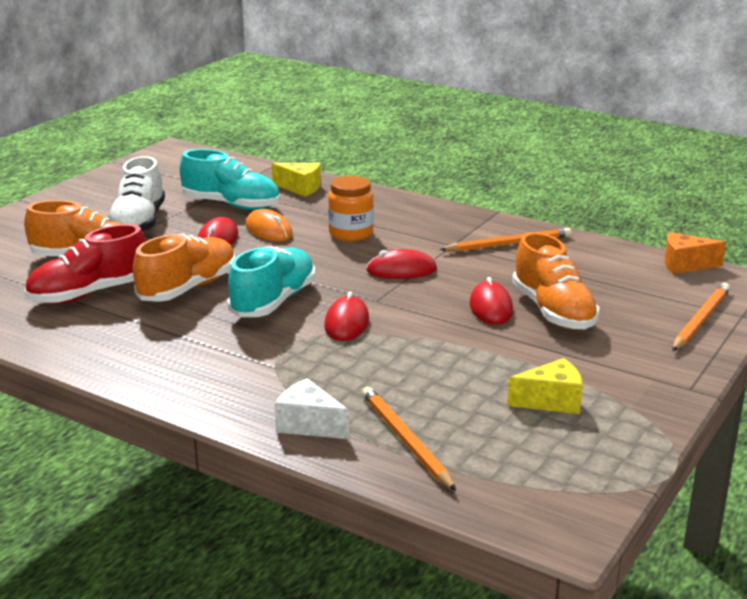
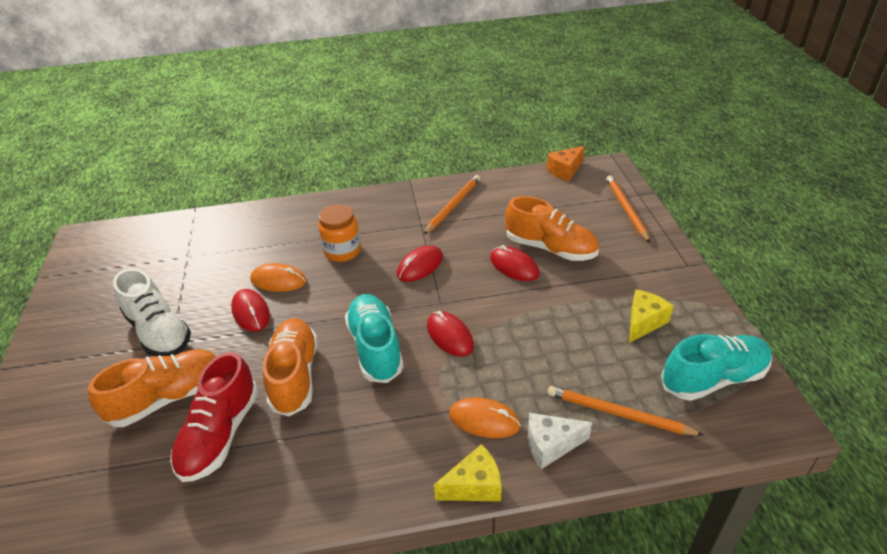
camera: 40 degrees left, 15 degrees up
turquoise shoe [179,149,280,210] -> turquoise shoe moved to [661,334,772,401]
yellow cheese [272,163,321,197] -> yellow cheese moved to [434,444,502,502]
none -> orange mouse [449,397,521,438]

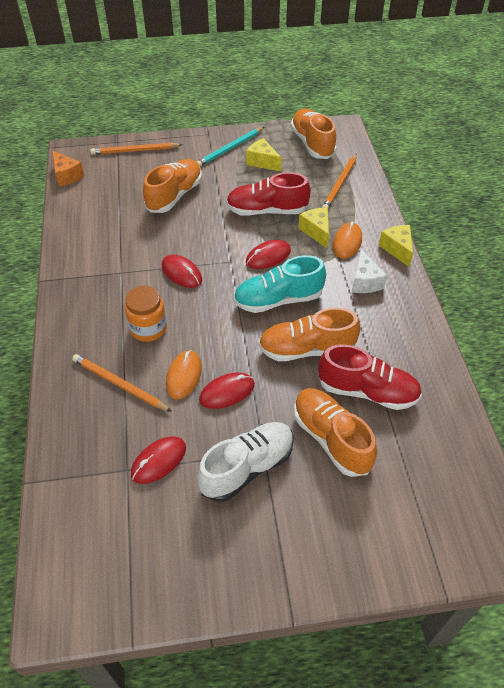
camera: 90 degrees left, 10 degrees up
orange pencil [424,175,480,234] -> orange pencil moved to [72,354,172,412]
red mouse [490,245,539,281] -> red mouse moved to [131,436,186,484]
white cheese [528,413,592,469] -> white cheese moved to [352,250,387,293]
turquoise shoe [661,334,772,401] -> orange shoe [291,109,337,159]
none -> turquoise pencil [197,127,264,167]
none -> red shoe [226,172,311,216]
none -> yellow cheese [298,207,329,248]

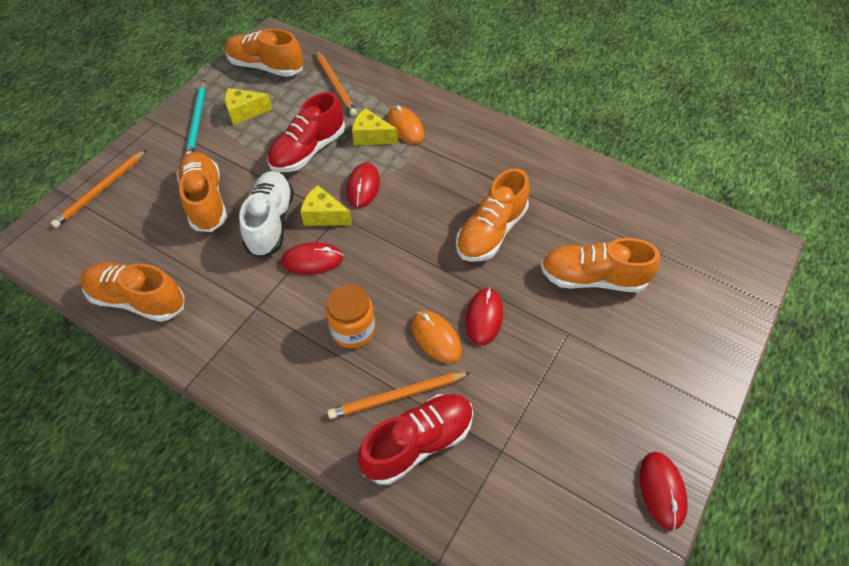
camera: 50 degrees left, 5 degrees up
orange cheese [52,151,84,187] -> none
red mouse [131,436,186,484] -> red mouse moved to [640,452,688,530]
white shoe [197,422,294,502] -> white shoe moved to [239,171,294,258]
turquoise shoe [234,255,326,313] -> none
red shoe [318,344,422,410] -> red shoe moved to [357,394,473,485]
white cheese [352,250,387,293] -> none
yellow cheese [379,225,413,267] -> yellow cheese moved to [300,185,352,226]
none -> orange shoe [80,262,184,322]

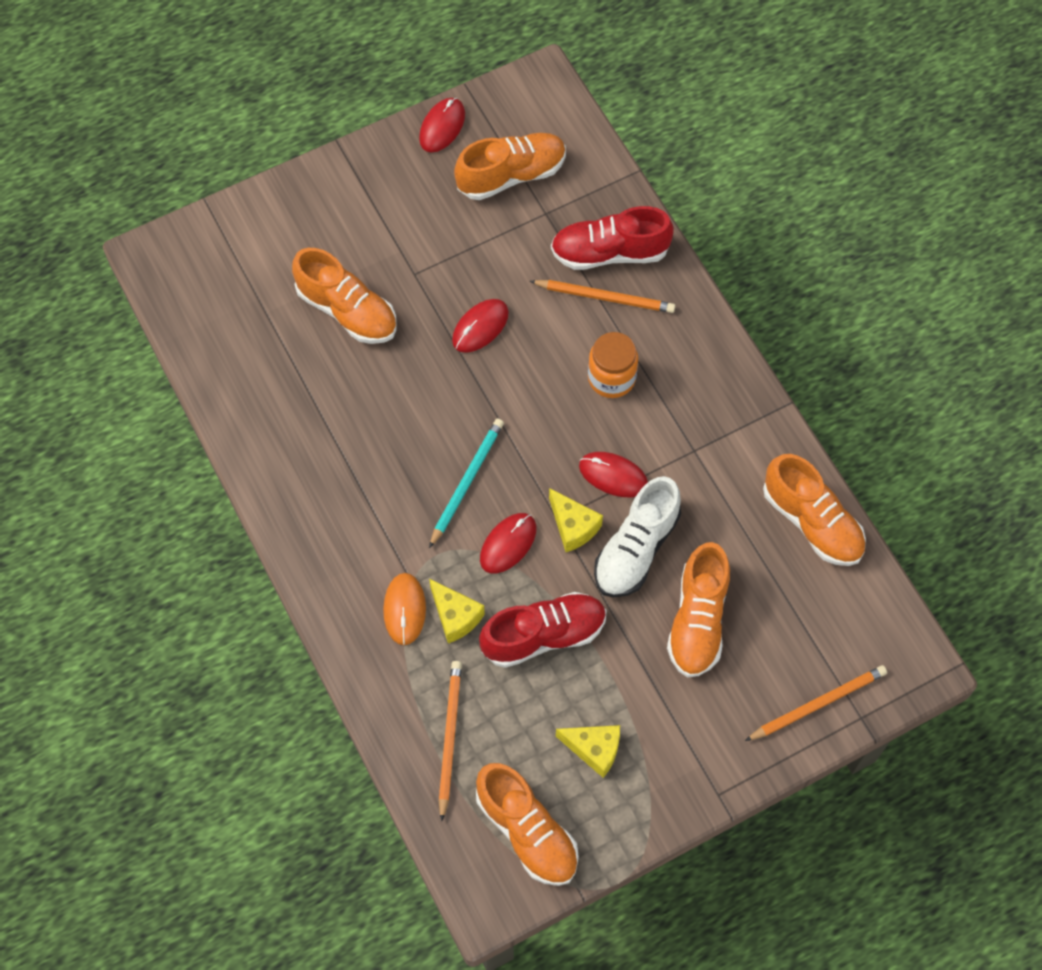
camera: 150 degrees left, 10 degrees up
turquoise pencil [185,80,206,156] -> turquoise pencil moved to [429,419,504,548]
orange mouse [412,311,462,363] -> none
orange shoe [456,169,529,262] -> orange shoe moved to [454,133,566,200]

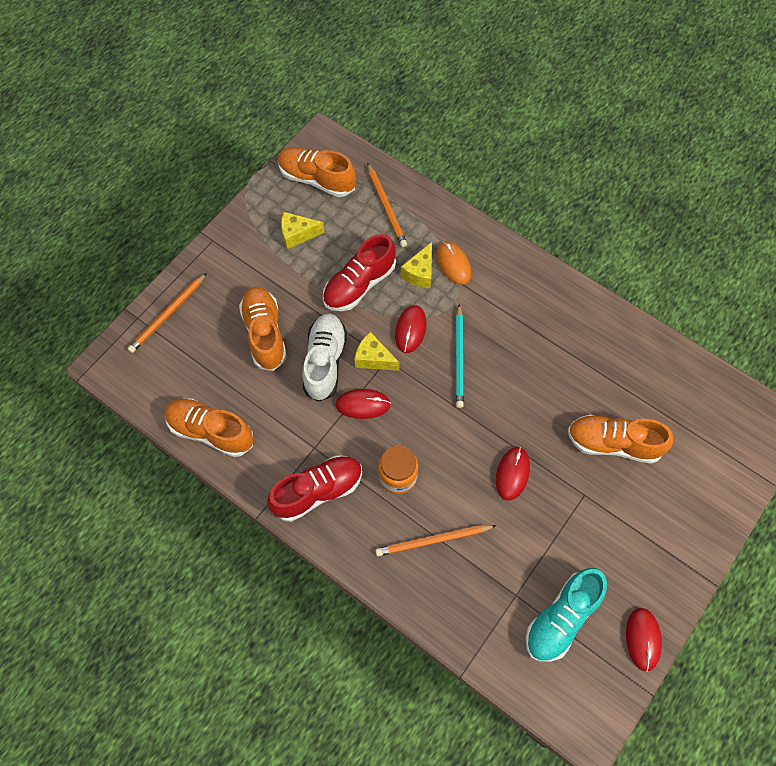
camera: 155 degrees right, 0 degrees up
yellow cheese [429,579,485,643] -> yellow cheese turned 90 degrees counterclockwise [401,242,432,288]
orange shoe [454,133,566,200] -> turquoise shoe [526,568,607,662]
red shoe [551,206,674,270] -> red shoe moved to [267,455,362,522]

